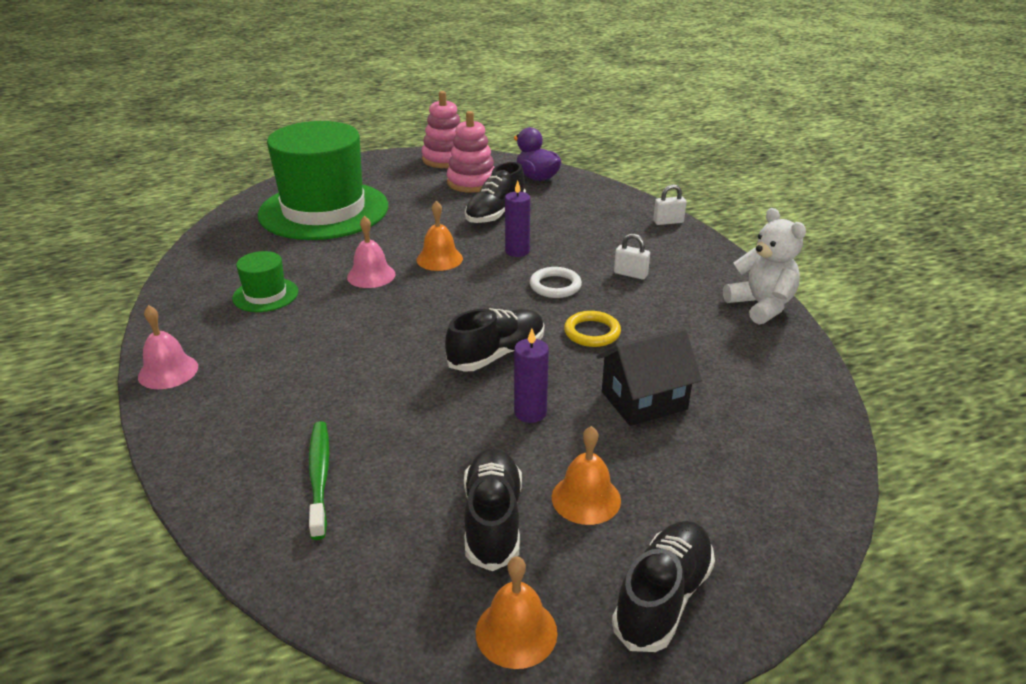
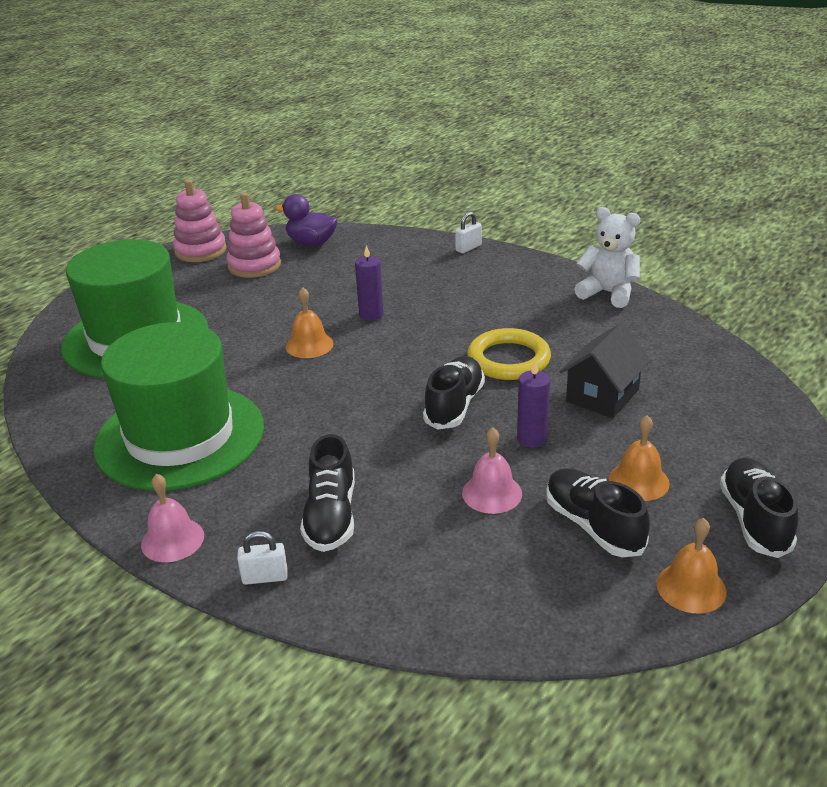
camera: 30 degrees left, 0 degrees up
green hat [232,251,298,312] -> green hat [93,322,264,491], size x2.39
green toothbrush [309,421,329,540] -> none
pink bell [347,216,395,288] -> pink bell moved to [462,427,522,514]
black shoe [465,162,526,224] -> black shoe moved to [300,434,355,552]
white ring [530,267,582,298] -> none
yellow ring [564,311,621,347] -> yellow ring [467,328,551,380], size x1.57
white padlock [614,234,650,280] -> white padlock moved to [237,531,288,585]

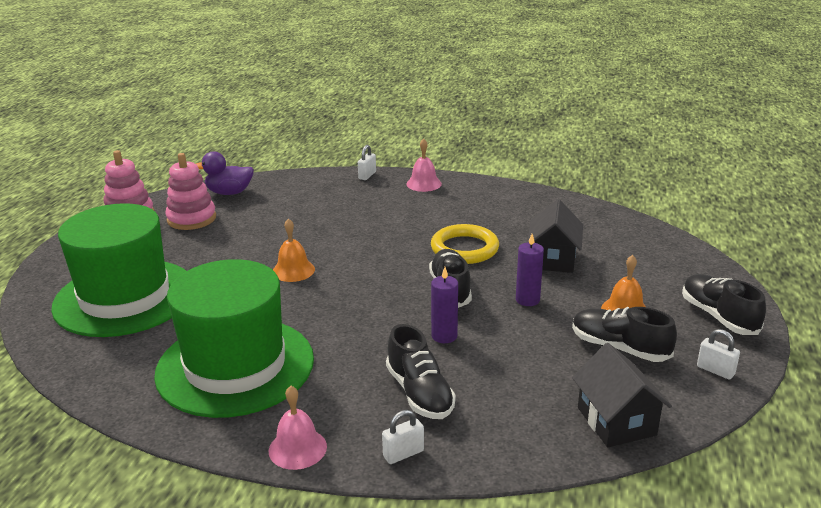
camera: 25 degrees left, 5 degrees down
purple candle [355,245,384,321] -> purple candle moved to [431,267,458,343]
pink bell [462,427,522,514] -> pink bell moved to [406,139,442,192]
white teddy bear [574,207,640,308] -> none
orange bell [656,518,727,613] -> white padlock [697,329,740,379]
none -> black house [572,343,672,447]

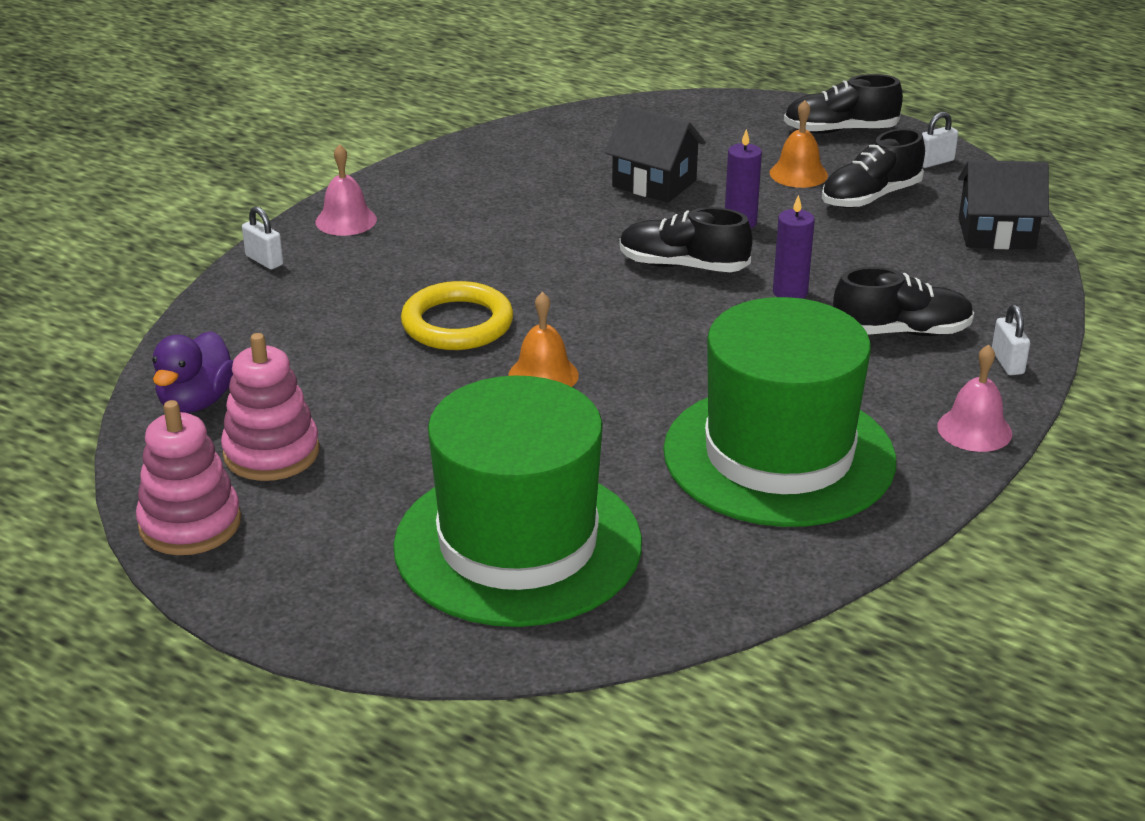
camera: 70 degrees left, 5 degrees up
yellow ring [431,224,499,264] -> yellow ring moved to [401,281,513,350]

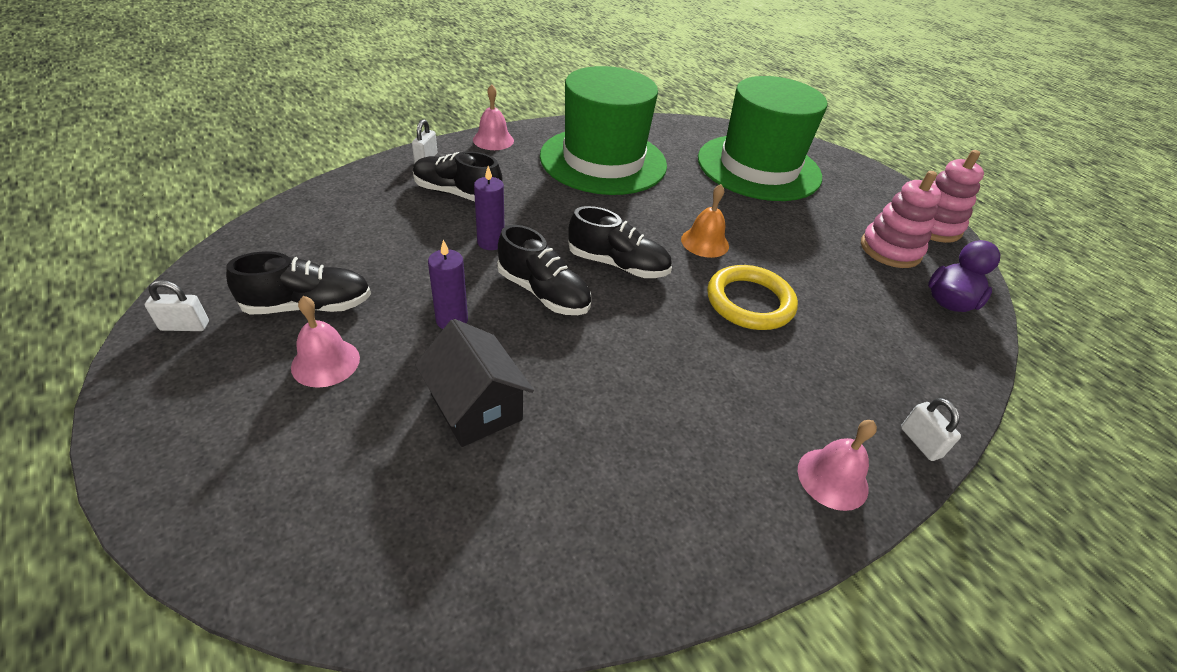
camera: 160 degrees left, 10 degrees up
orange bell [770,100,828,188] -> pink bell [291,296,360,388]
black shoe [784,74,903,134] -> black shoe moved to [568,206,672,278]
black house [958,160,1049,249] -> none

